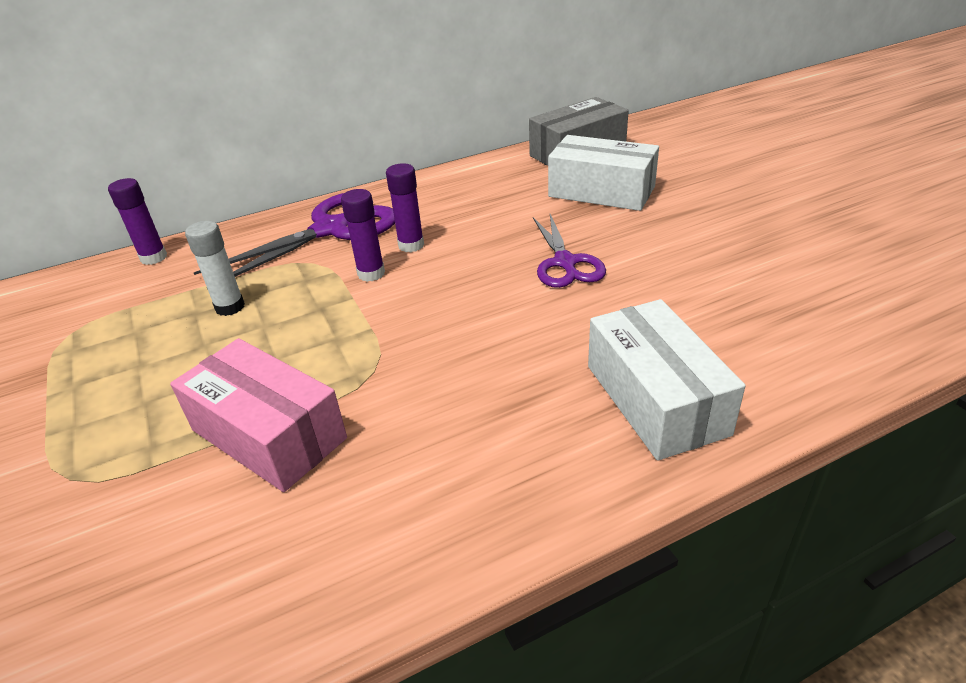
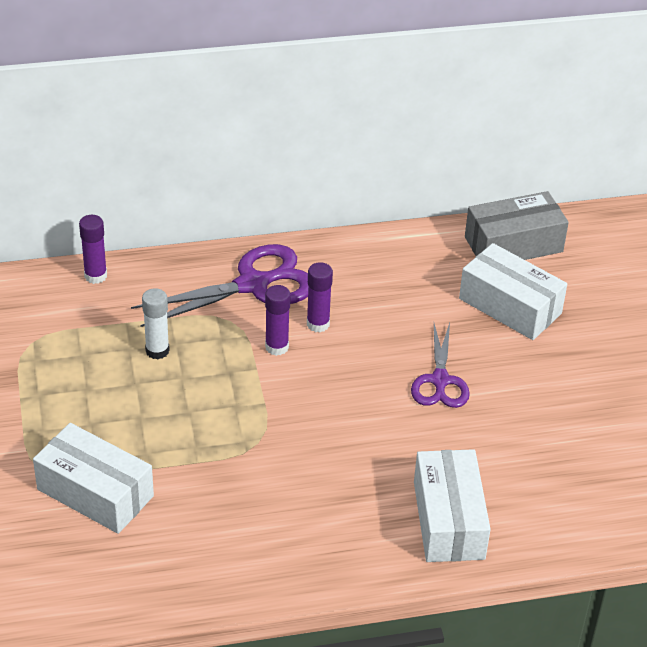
camera: 10 degrees right, 5 degrees up
pink box [170,338,347,492] -> none
none -> white box [33,423,154,534]

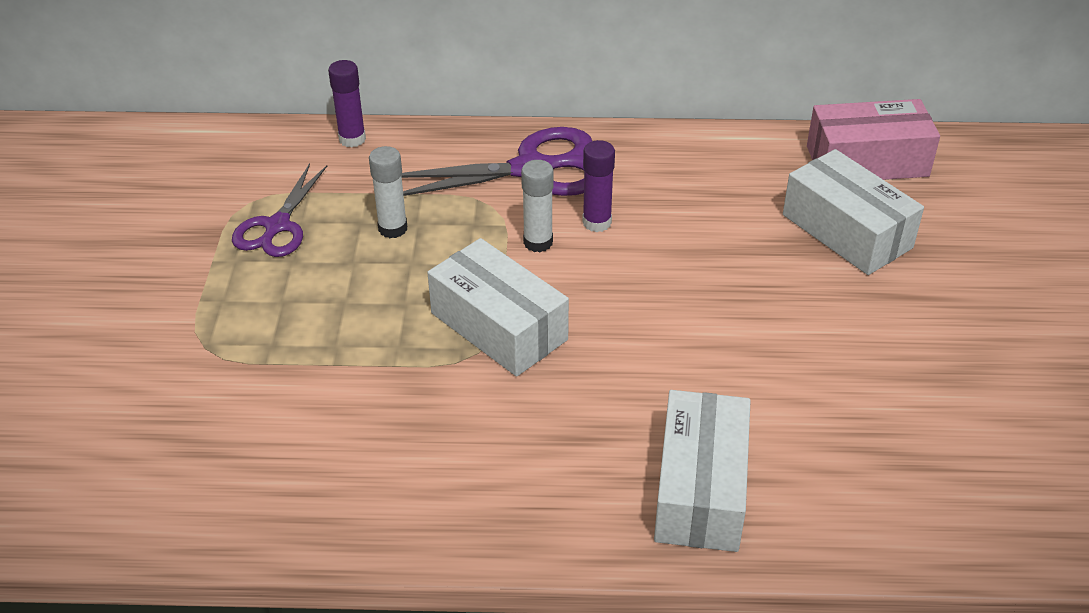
camera: 15 degrees right, 0 degrees up
white box [33,423,154,534] -> white box moved to [427,238,569,377]
purple glue stick [265,285,291,356] -> white glue stick [521,160,554,252]
purple scissors [411,323,470,408] -> purple scissors moved to [232,163,327,257]
grey box [465,191,569,260] -> pink box [807,99,940,180]

